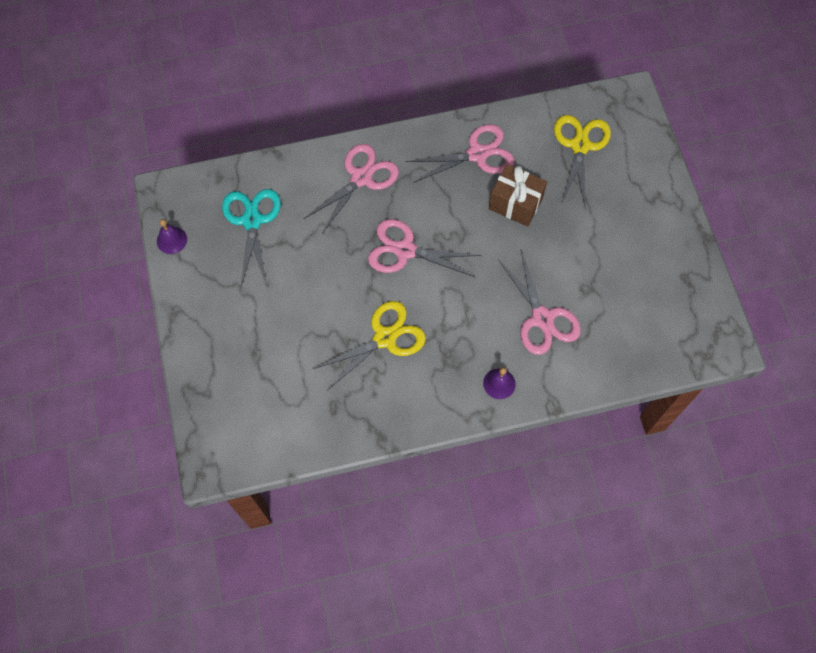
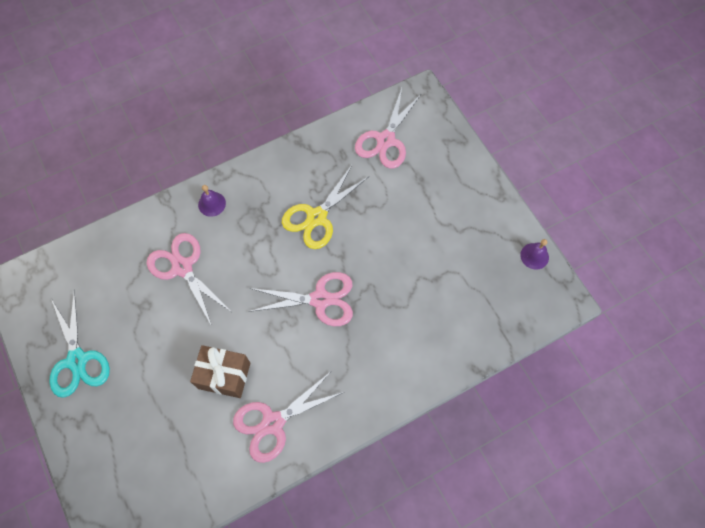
camera: 165 degrees right, 0 degrees up
turquoise scissors [222,189,281,286] -> turquoise scissors moved to [49,290,110,398]
pink scissors [303,144,399,234] -> pink scissors moved to [355,88,422,169]
yellow scissors [554,115,611,210] -> none

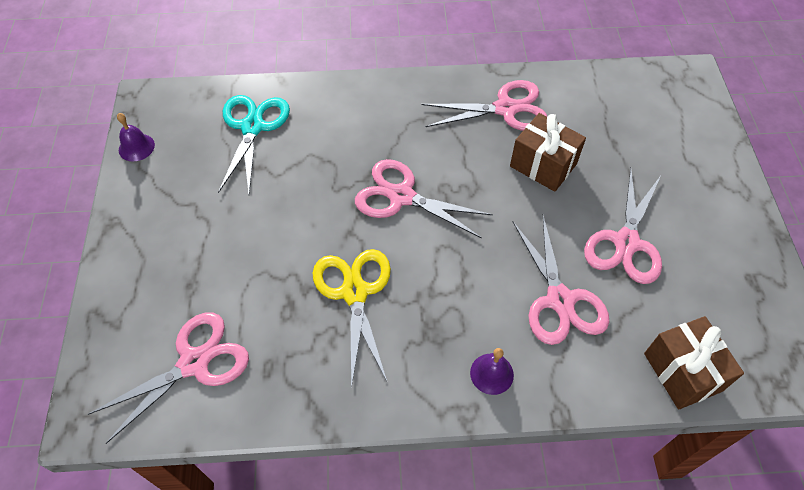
camera: 155 degrees left, 10 degrees down
turquoise scissors [49,290,110,398] -> turquoise scissors moved to [218,95,290,193]
yellow scissors [282,165,368,249] -> yellow scissors turned 75 degrees counterclockwise [312,249,391,388]
none -> pink scissors [584,168,662,284]
none -> brown gift [644,316,744,409]

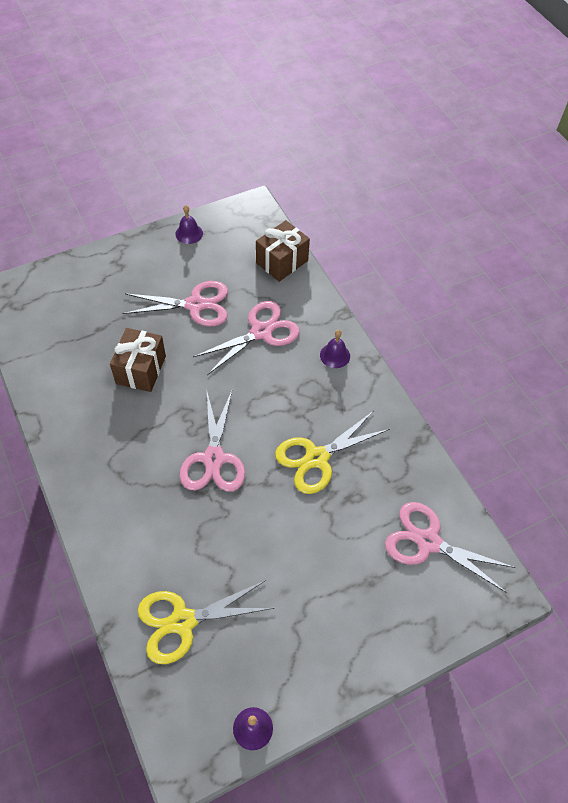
camera: 115 degrees left, 0 degrees up
turquoise scissors [218,95,290,193] -> yellow scissors [138,580,274,664]
pink scissors [421,80,547,131] -> none
none -> purple bell [175,205,203,244]

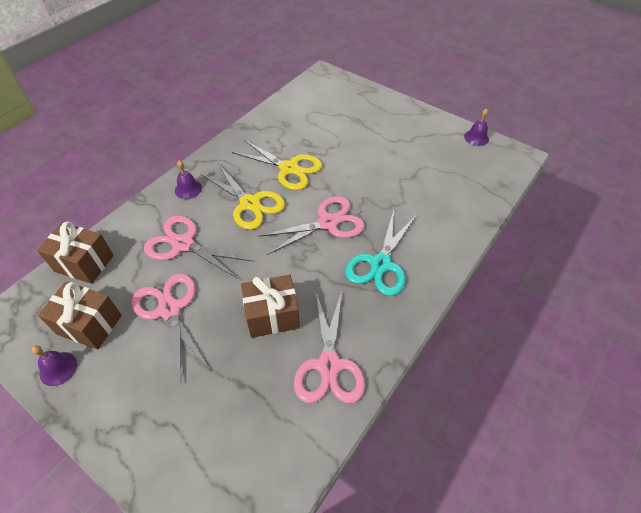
camera: 115 degrees left, 5 degrees down
yellow scissors [138,580,274,664] -> yellow scissors moved to [201,164,285,230]
pink scissors [385,502,515,593] -> pink scissors moved to [294,291,365,403]
none -> brown gift [38,281,122,349]
none -> turquoise scissors [345,210,416,296]

